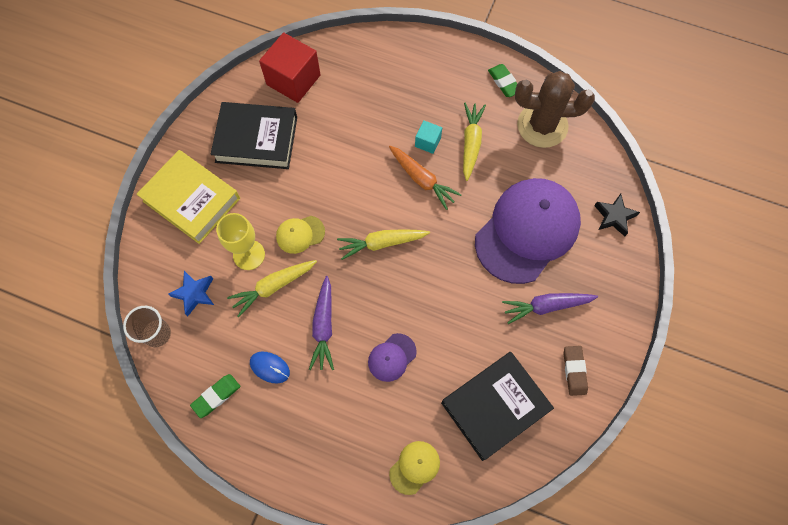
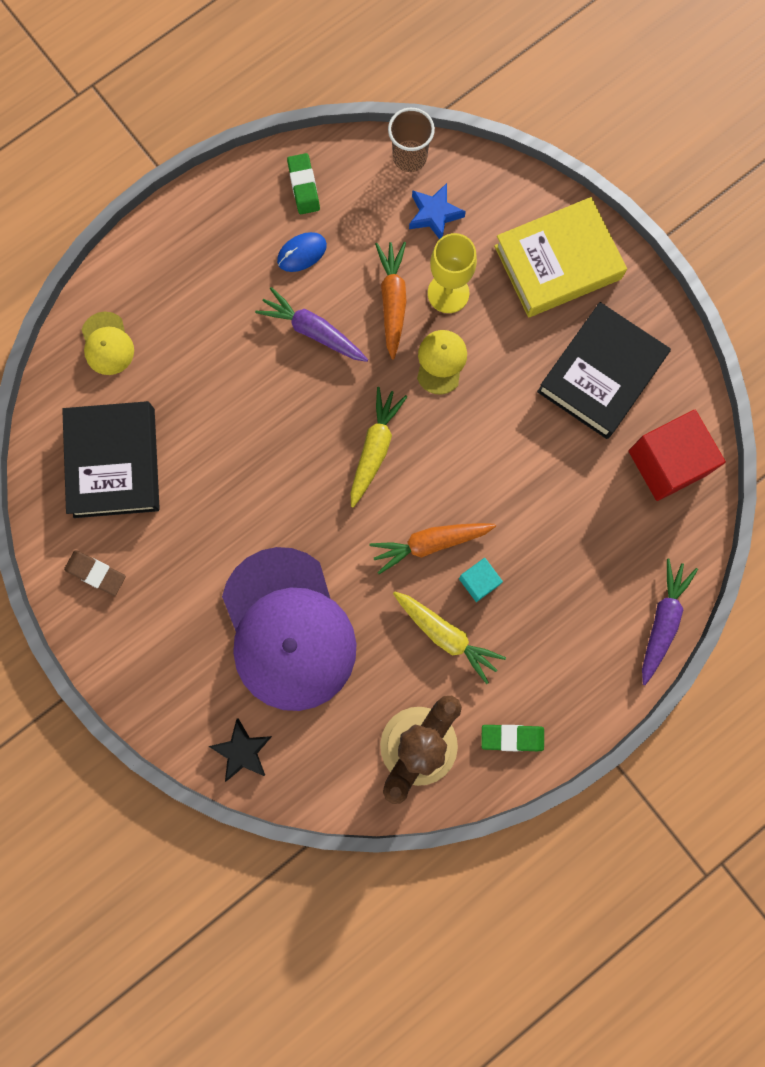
camera: 120 degrees right, 10 degrees up
yellow carrot [227,260,317,317] -> orange carrot [375,242,407,359]
purple cap [368,333,417,382] -> none
purple carrot [502,293,598,324] -> purple carrot moved to [642,559,698,685]

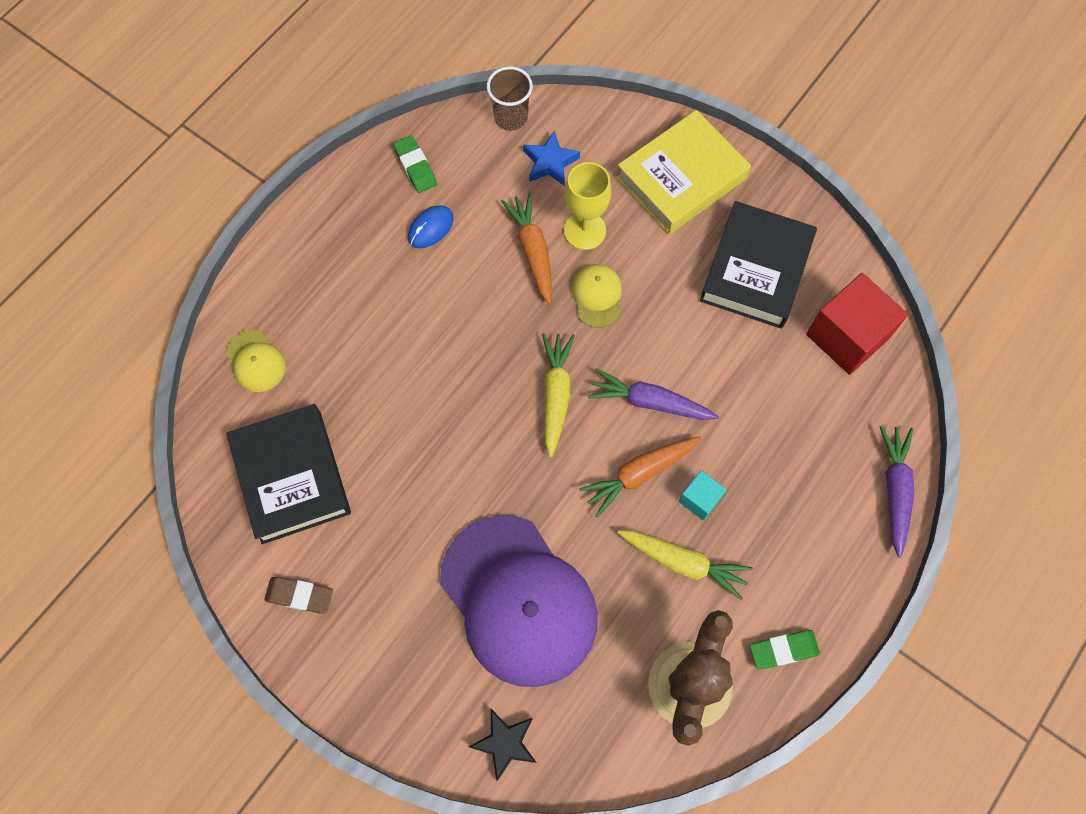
camera: 15 degrees left, 10 degrees down
purple carrot [255,287,368,362] -> purple carrot moved to [588,368,719,420]

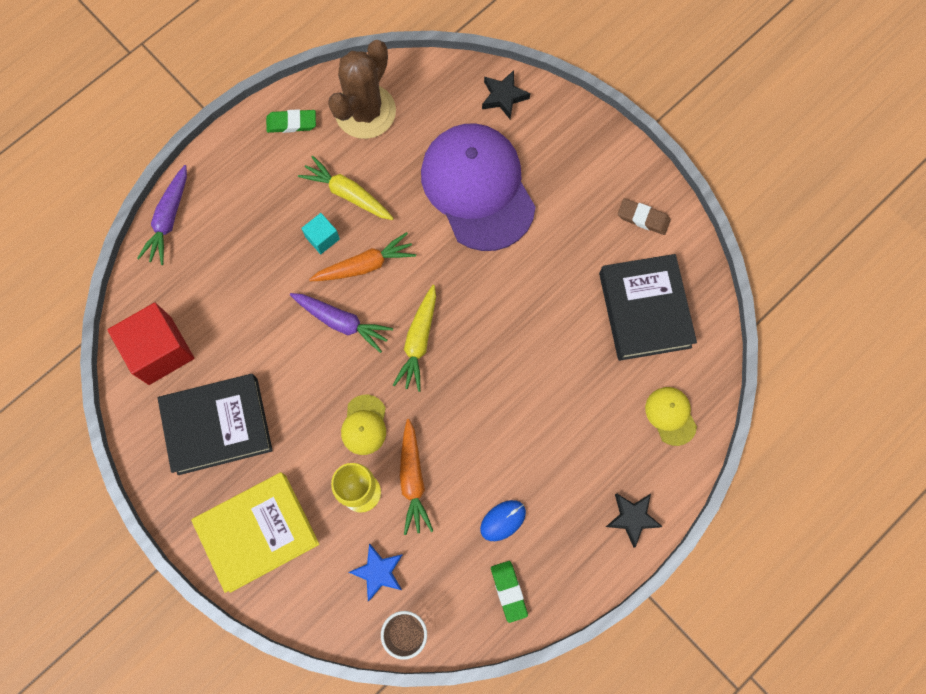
camera: 170 degrees left, 5 degrees up
black book [700,201,817,329] -> black book turned 45 degrees clockwise [158,374,273,475]
none -> black star [606,493,663,548]

